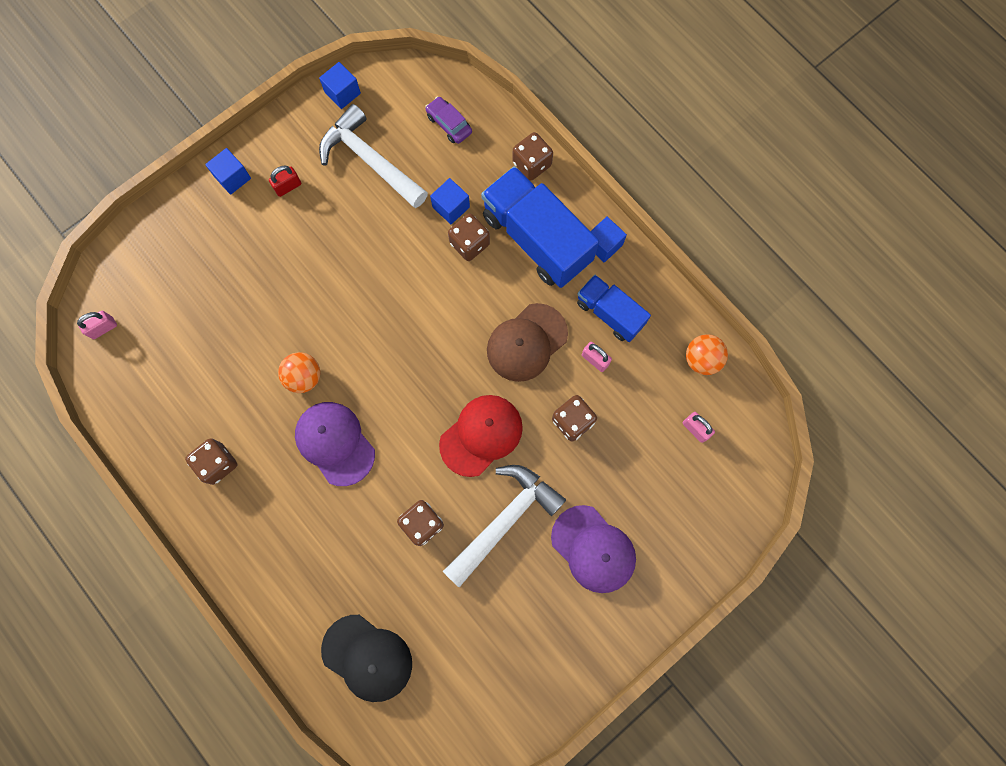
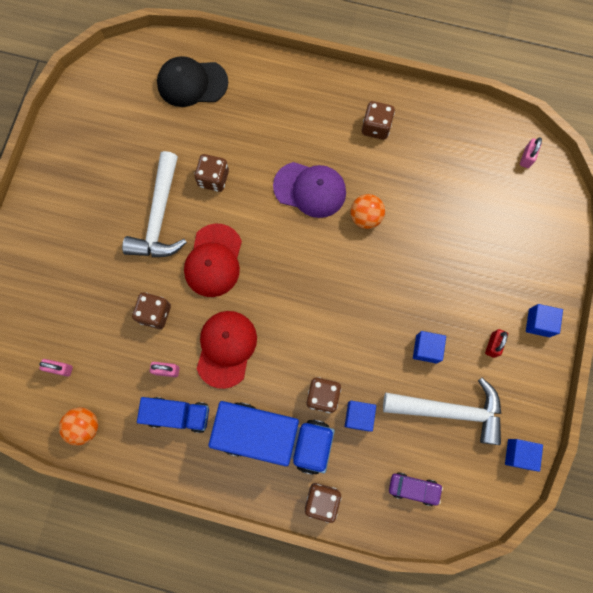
camera: 145 degrees right, 0 degrees up
brown cap [487,303,568,382] -> red cap [197,311,257,389]
purple cap [551,505,636,593] -> none
blue cube [591,217,627,263] -> blue cube moved to [413,331,446,364]

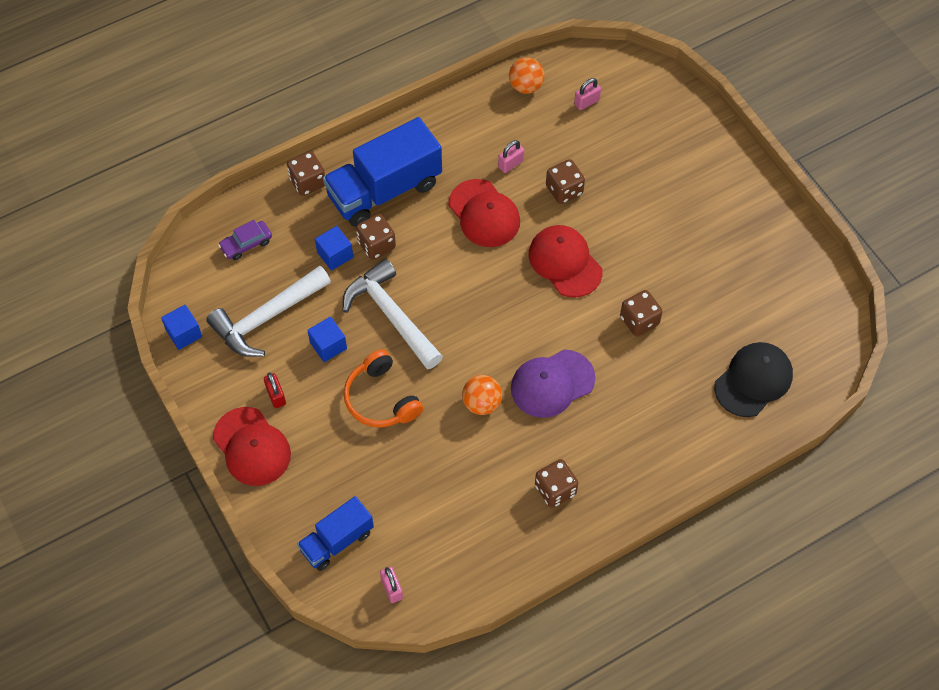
camera: 135 degrees right, 15 degrees down
white hammer [122,151,187,257] -> white hammer moved to [343,258,443,369]
blue truck [137,397,209,433] -> blue truck moved to [297,496,374,571]
blue cube [526,304,563,337] -> red cap [213,407,291,486]
none -> orange headphones [344,349,423,428]

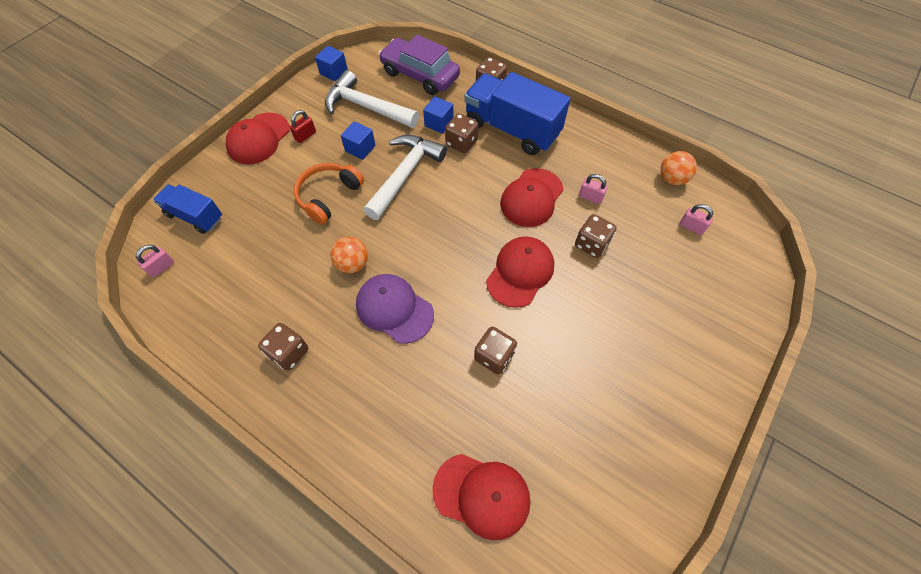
camera: 65 degrees right, 0 degrees up
purple car [218,220,272,260] -> purple car [379,35,460,95], size x2.02
black cap [714,342,793,417] -> red cap [432,454,531,540]

